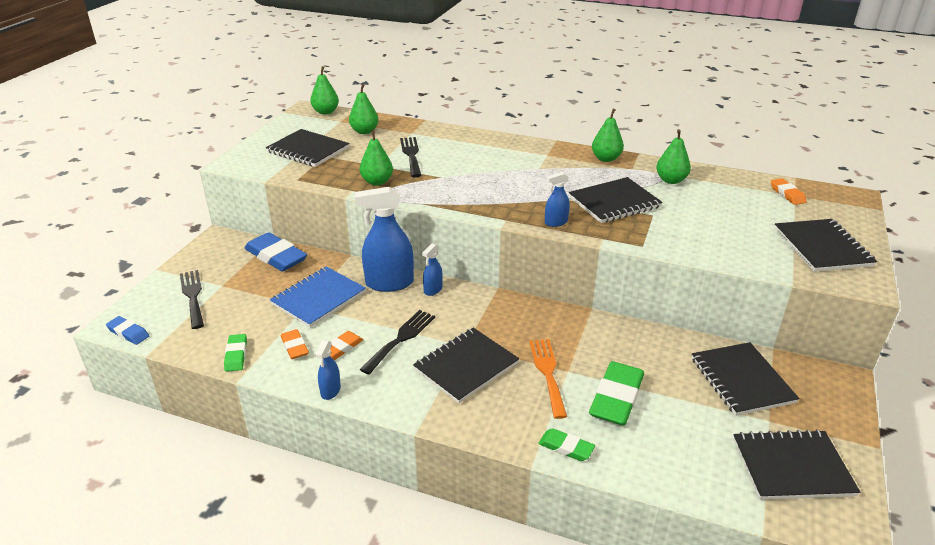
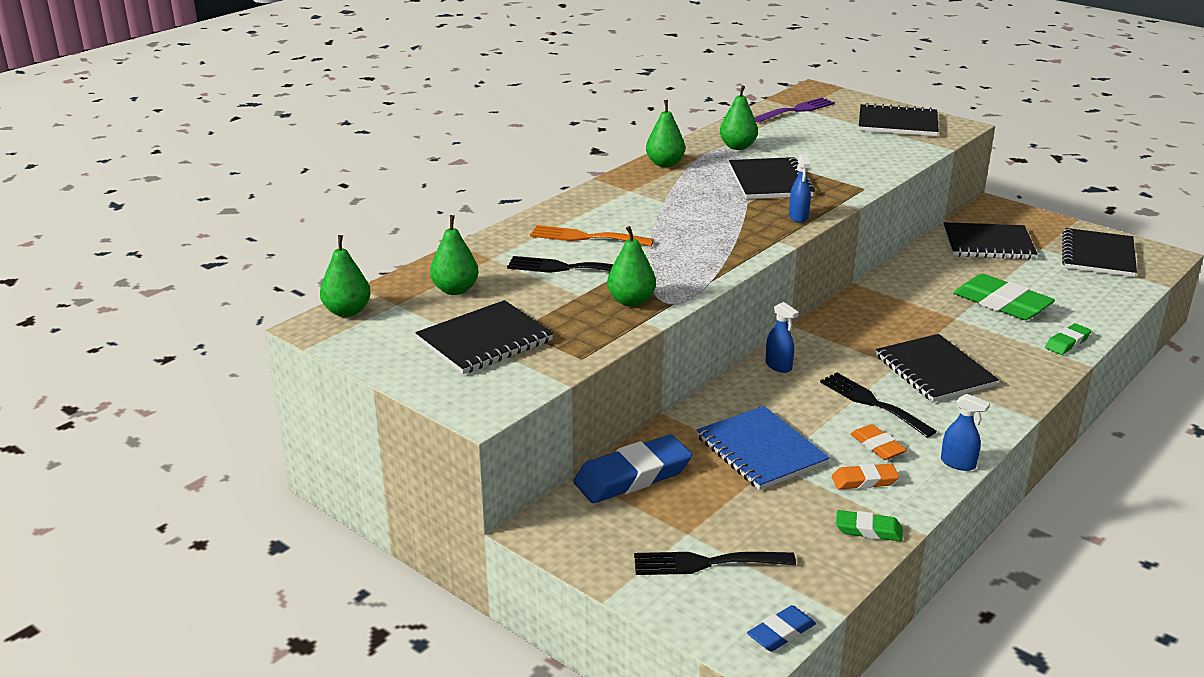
camera: 70 degrees left, 5 degrees down
blue spray bottle [355,187,414,292] -> none
orange fork [529,339,567,419] -> orange fork moved to [530,225,654,247]
orange eraser [771,178,806,205] -> purple fork [754,97,835,123]

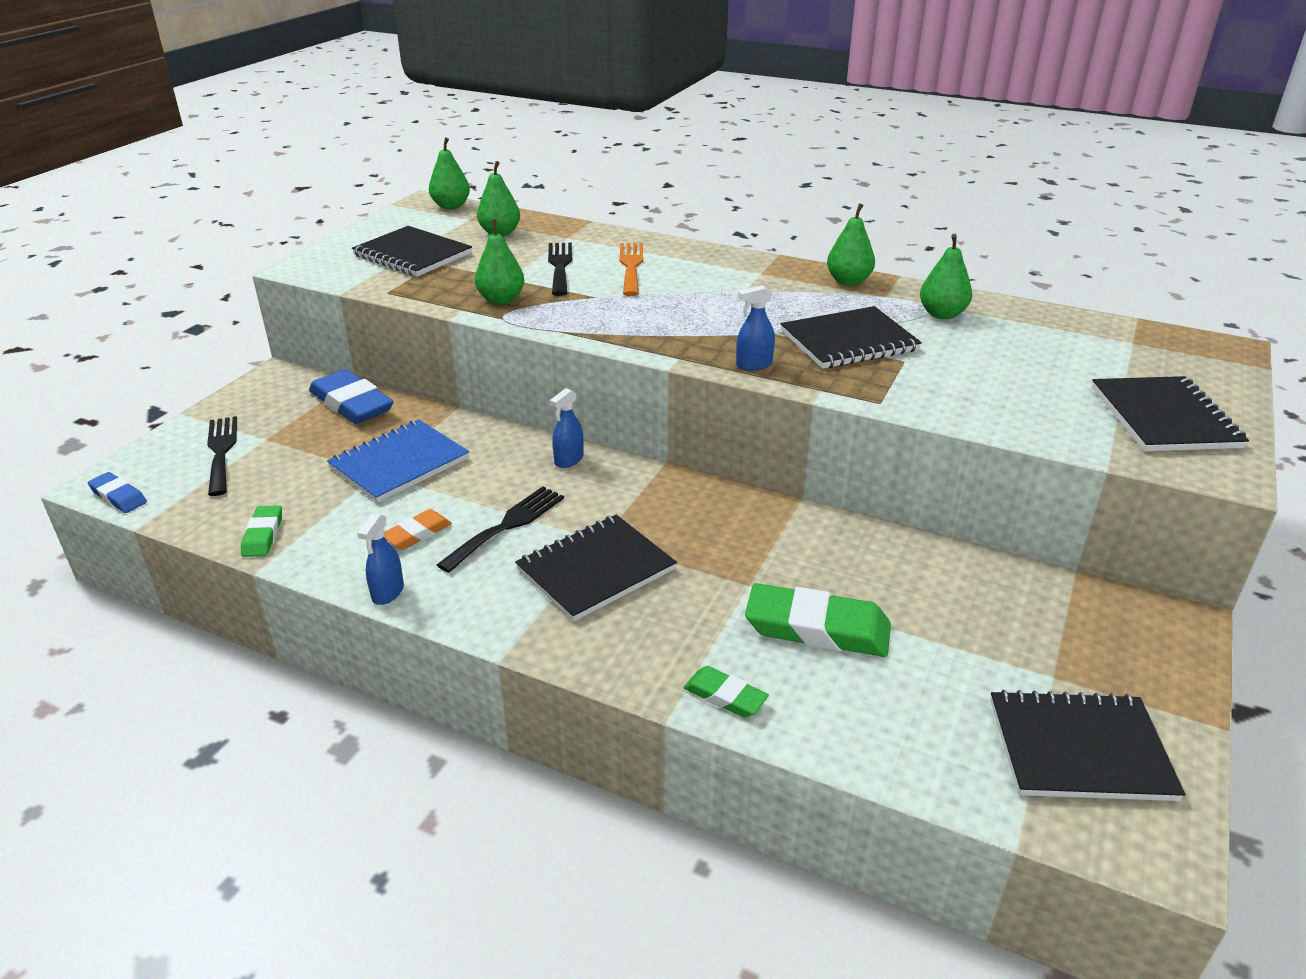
camera: 75 degrees right, 5 degrees up
purple fork [754,97,835,123] -> none
orange eraser [832,463,899,489] -> none
black notebook [943,222,1037,259] -> none
green eraser [953,274,1055,320] -> green eraser turned 75 degrees clockwise [745,583,891,657]

